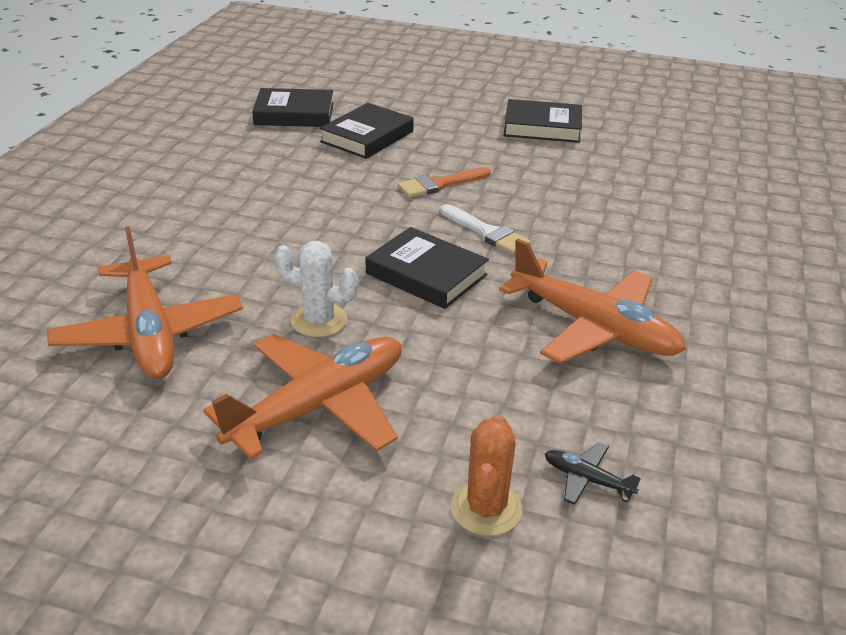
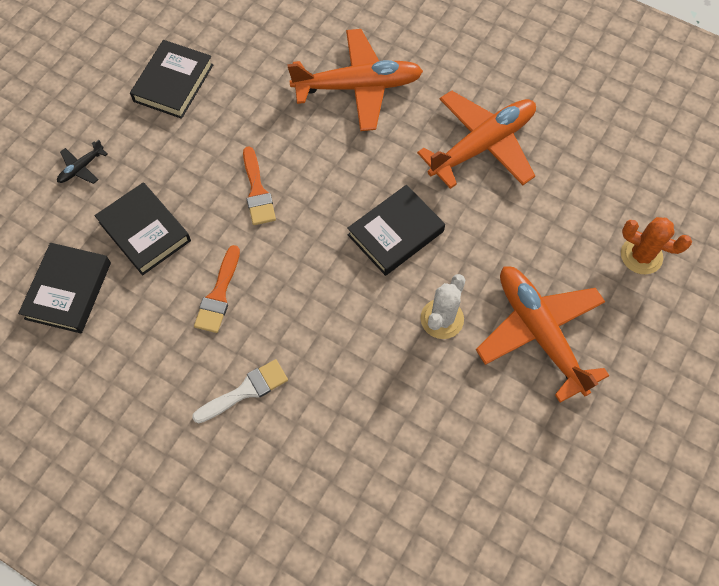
camera: 75 degrees left, 30 degrees up
orange plane [47,227,243,379] -> orange plane moved to [287,29,423,131]
white brush [440,204,531,255] -> white brush moved to [192,359,288,423]
black plane [545,442,642,505] -> black plane moved to [57,140,107,184]
none -> orange brush [194,245,240,333]

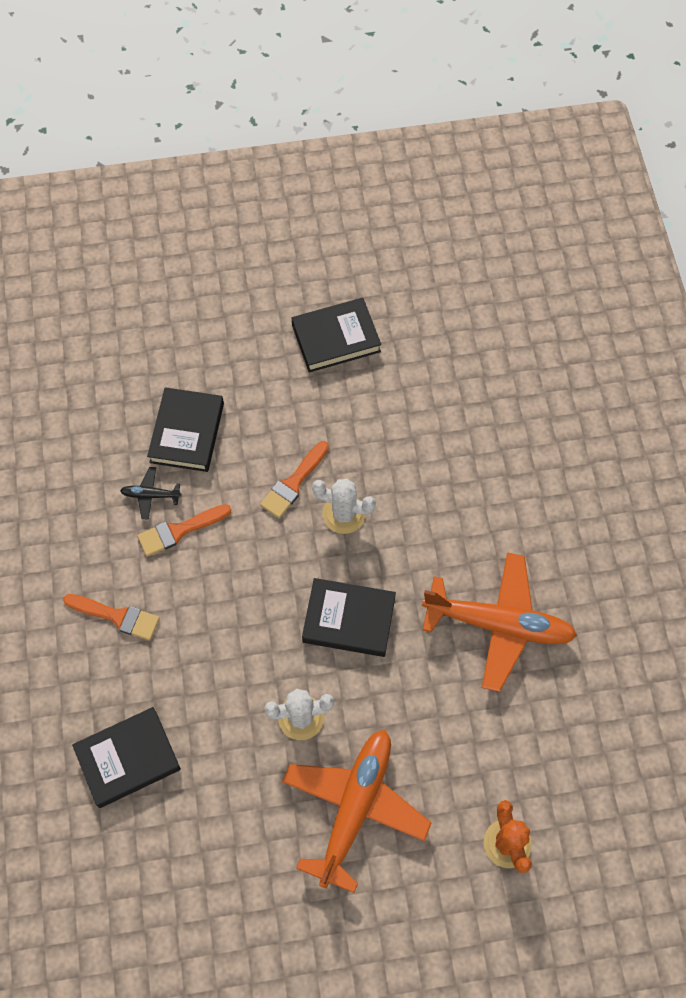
camera: 50 degrees right, 0 degrees up
black book [18,243,111,333] -> black book moved to [72,707,181,808]
black plane [57,140,107,184] -> black plane moved to [120,467,181,520]
white brush [192,359,288,423] -> orange brush [63,594,160,640]
orange plane [287,29,423,131] -> none
none -> white cactus [312,479,376,534]

